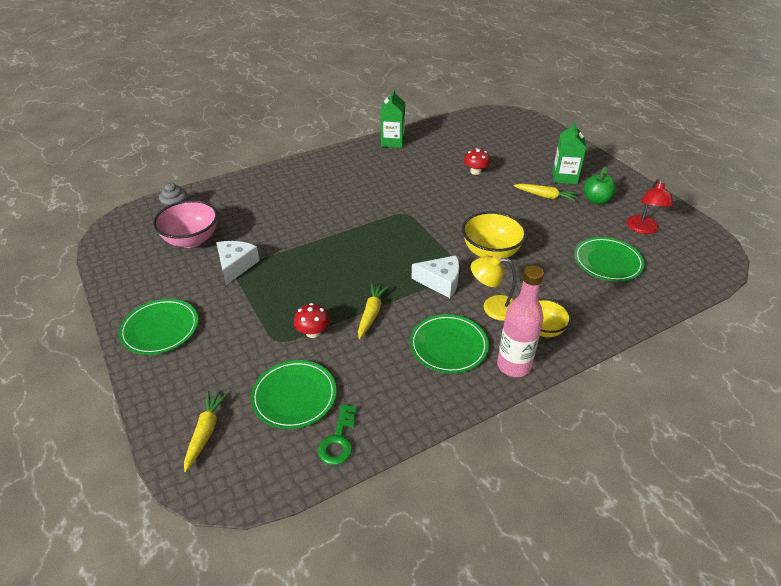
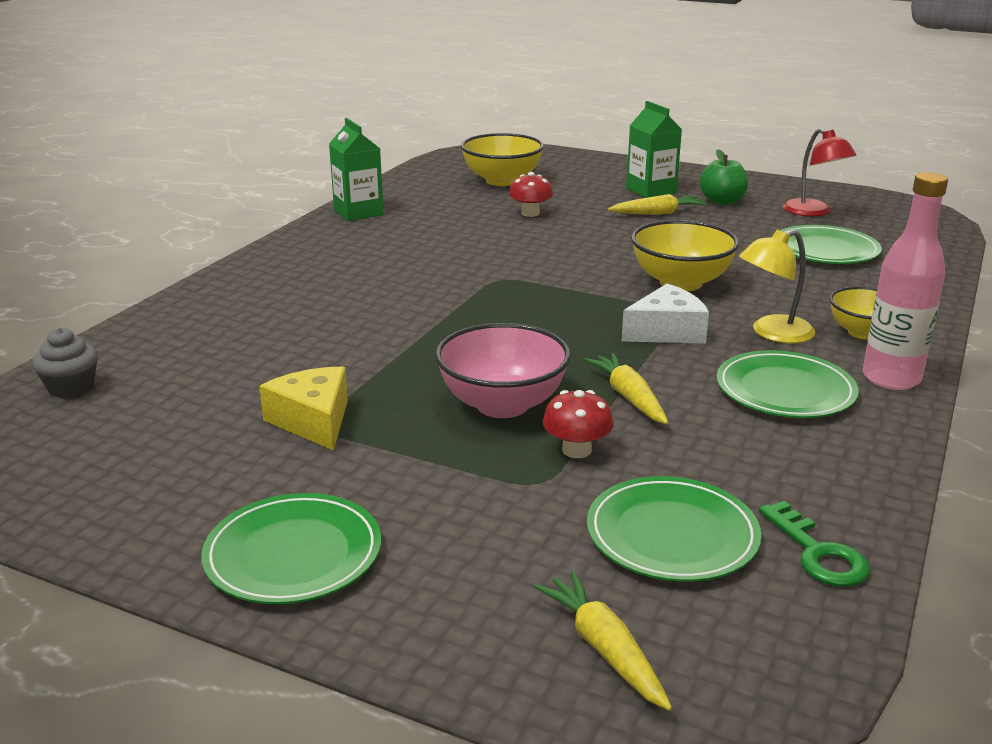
camera: 35 degrees left, 15 degrees down
pink bowl [153,200,218,248] -> pink bowl moved to [435,323,571,418]
white cheese [216,241,260,285] -> yellow cheese [259,367,348,451]
none -> yellow bowl [461,133,544,186]

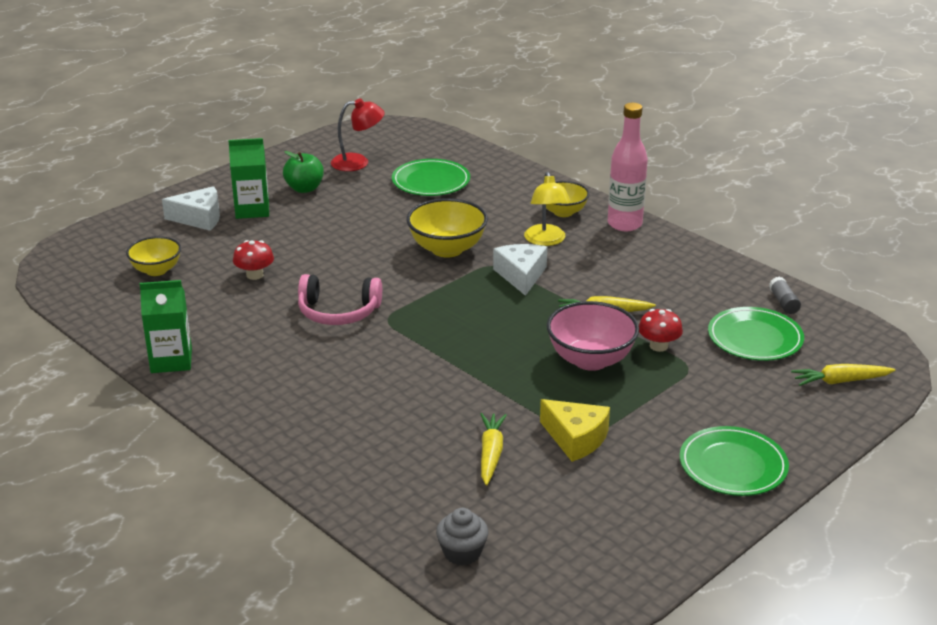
camera: 70 degrees left, 5 degrees up
yellow cheese [259,367,348,451] -> yellow cheese turned 135 degrees counterclockwise [540,399,610,462]
yellow bowl [461,133,544,186] -> yellow bowl [126,236,181,276], size x0.65
yellow carrot [608,194,706,215] -> yellow carrot moved to [481,413,507,486]
green plate [716,350,859,418] -> none
green key [759,501,870,587] -> grey glue stick [769,277,801,314]
none -> white cheese [162,186,220,231]
none -> pink headphones [298,274,382,325]

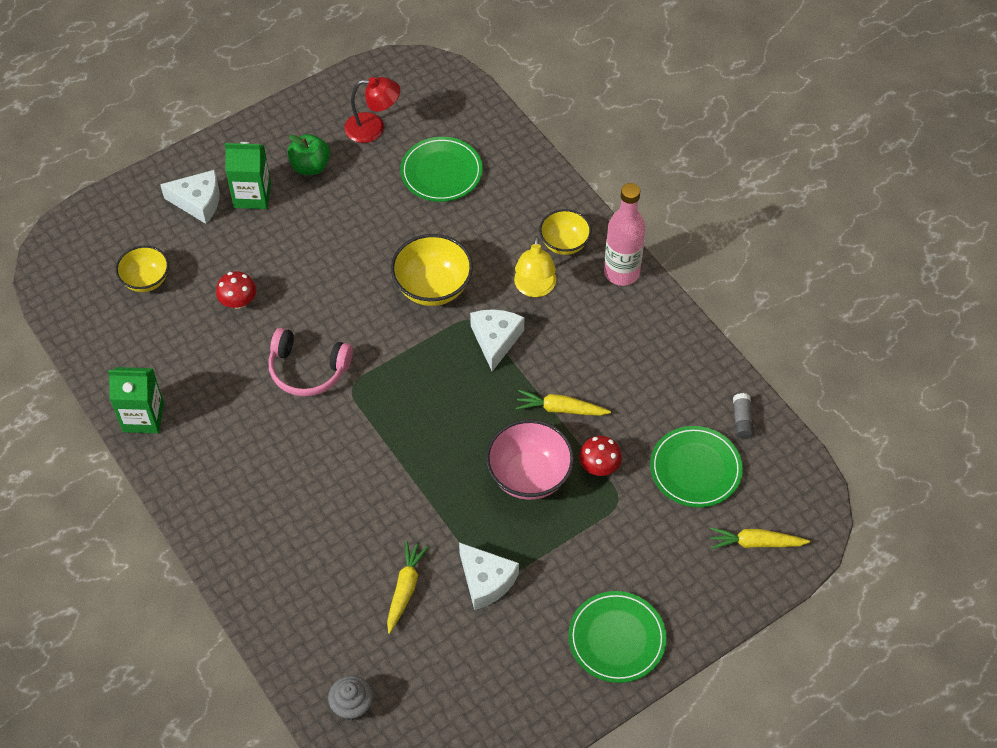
camera: 10 degrees right, 25 degrees up
yellow cheese [540,399,610,462] -> white cheese [459,542,519,610]

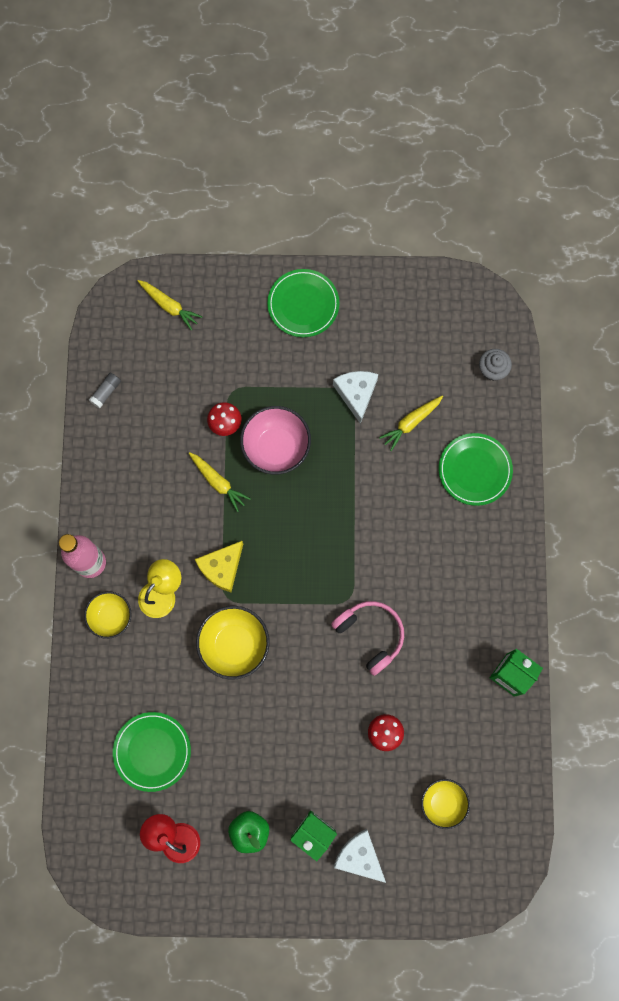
camera: 145 degrees left, 20 degrees up
white cheese [470,309,524,372] -> yellow cheese [195,541,243,592]
green plate [650,426,743,507] -> green plate moved to [439,433,513,506]

